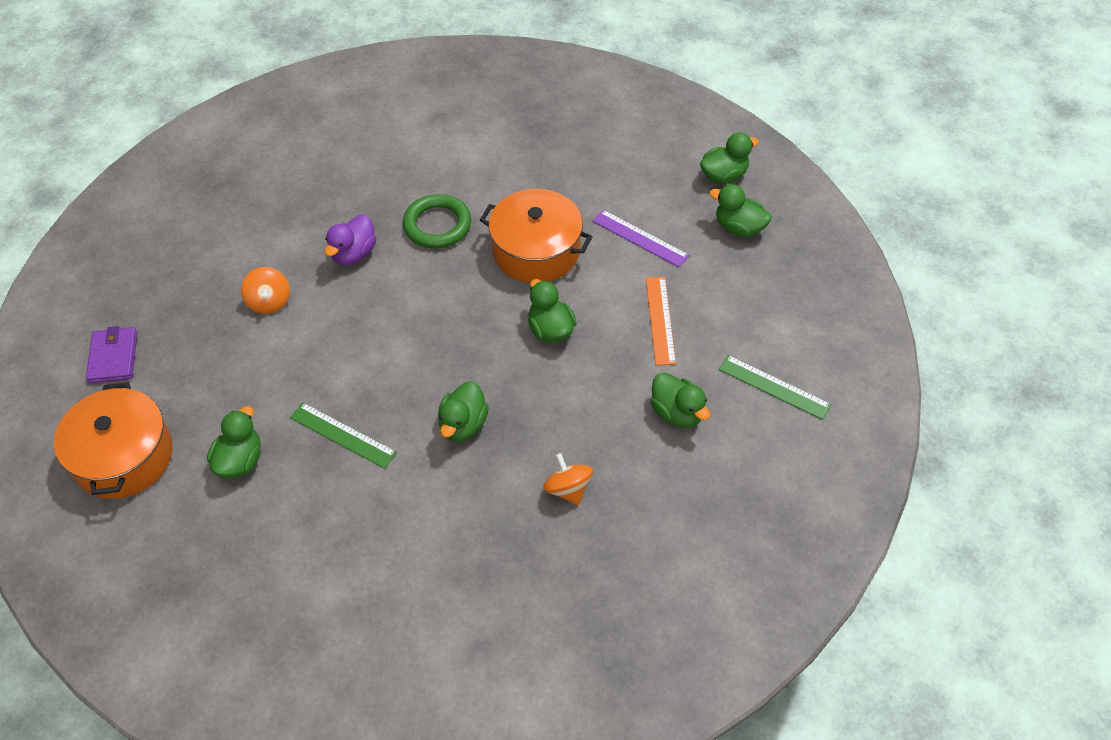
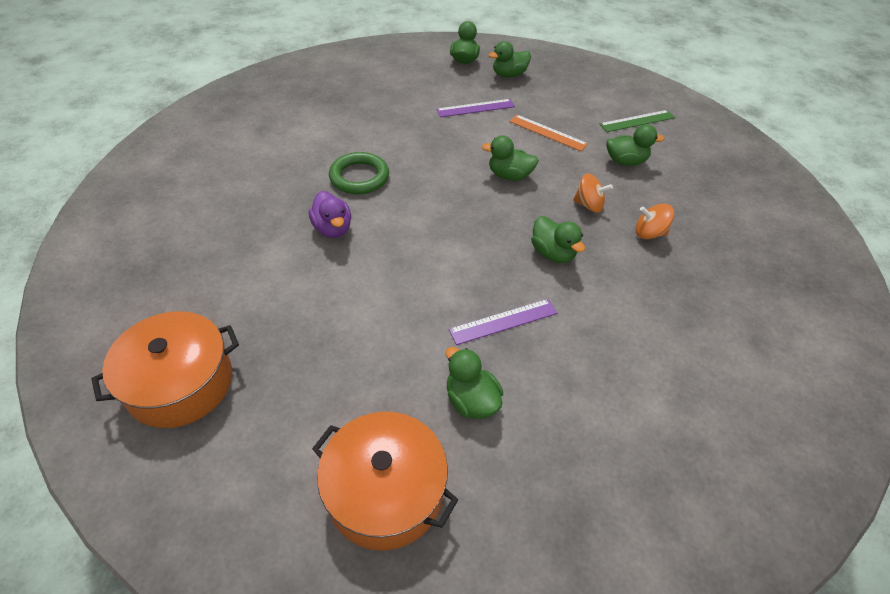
camera: 55 degrees left, 5 degrees down
purple wallet [86,326,137,383] -> none
orange spinning top [241,267,290,314] -> orange spinning top moved to [573,173,613,213]
green ruler [290,402,397,469] -> purple ruler [449,299,557,345]
orange pot [480,189,593,283] -> orange pot moved to [91,311,239,428]

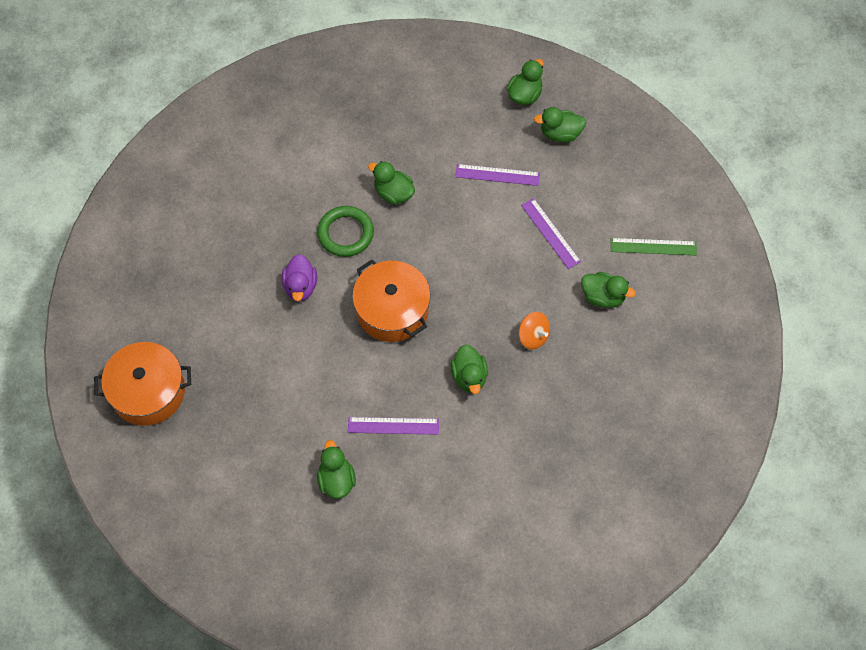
camera: 25 degrees right, 15 degrees up
orange pot [312,412,458,551] -> orange pot moved to [352,260,430,342]
green duck [482,135,539,181] -> green duck moved to [368,161,415,205]
orange ruler [509,115,588,151] -> purple ruler [521,198,581,269]
orange spinning top [635,204,674,239] -> none

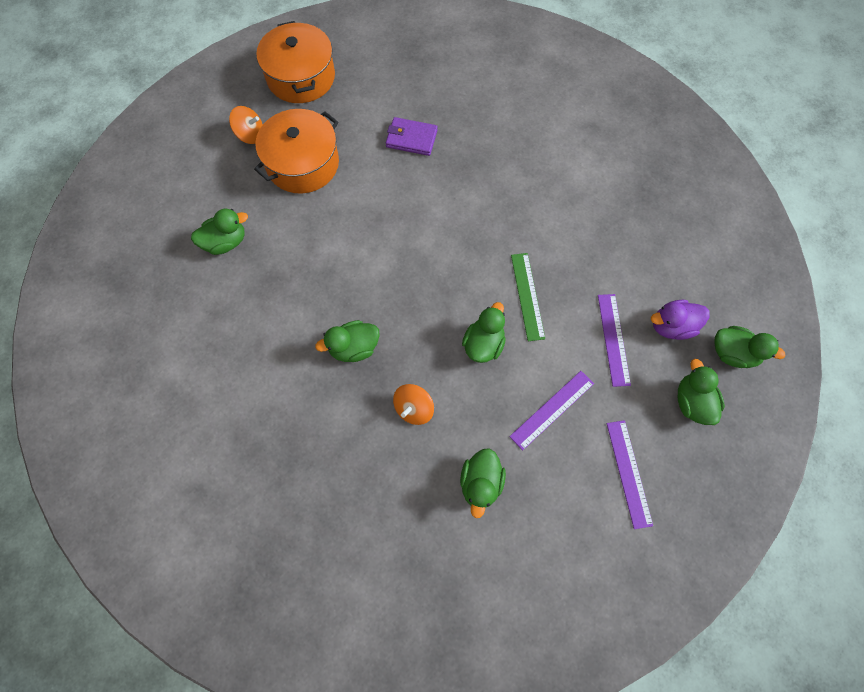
camera: 80 degrees right, 5 degrees up
purple duck [282,254,317,301] -> purple duck moved to [651,300,710,340]
green ring [317,206,374,257] -> none
purple ruler [348,417,439,435] -> purple ruler moved to [607,420,653,529]
orange pot [352,260,430,342] -> orange pot moved to [254,109,339,194]
green duck [368,161,415,205] -> green duck moved to [462,302,506,363]
green ruler [611,238,697,255] -> green ruler moved to [511,253,545,341]
none -> orange spinning top [229,106,263,144]
none -> purple wallet [386,117,438,156]

